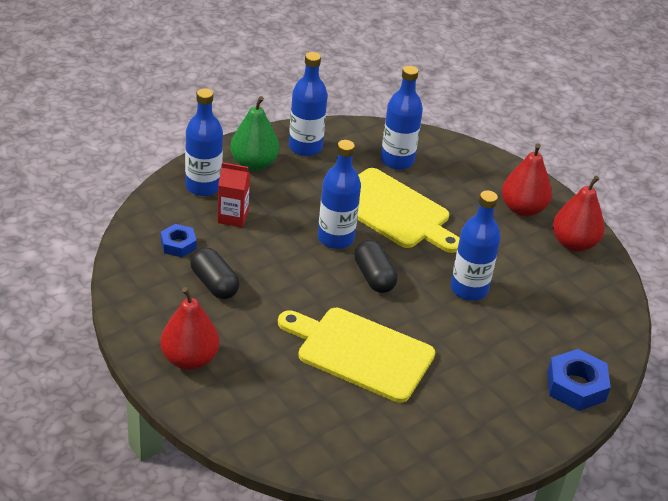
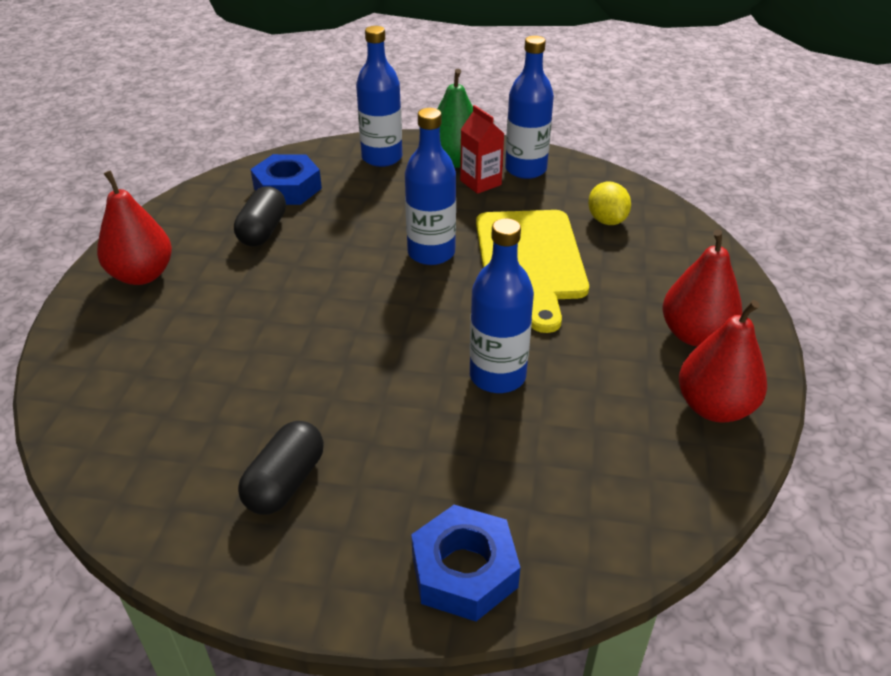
camera: 50 degrees right, 0 degrees up
blue nut [161,224,197,257] -> blue nut [250,154,322,205], size x1.58
red carton [218,162,250,227] -> red carton moved to [460,105,504,194]
yellow cutting board [278,308,435,403] -> none
black capsule [354,240,398,293] -> black capsule moved to [238,421,324,515]
blue bottle [381,66,423,170] -> yellow lemon [588,182,631,225]

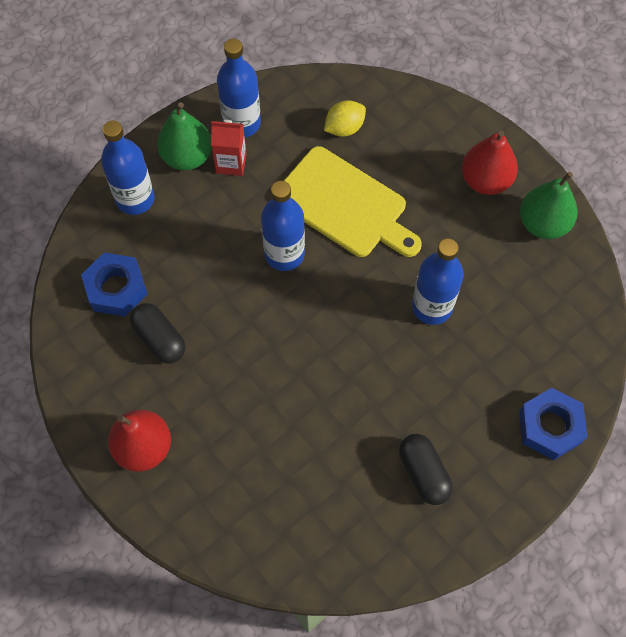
camera: 50 degrees left, 25 degrees up
yellow lemon [588,182,631,225] -> yellow lemon turned 60 degrees counterclockwise [324,100,366,137]
red pear [679,300,767,423] -> green pear [520,172,578,239]

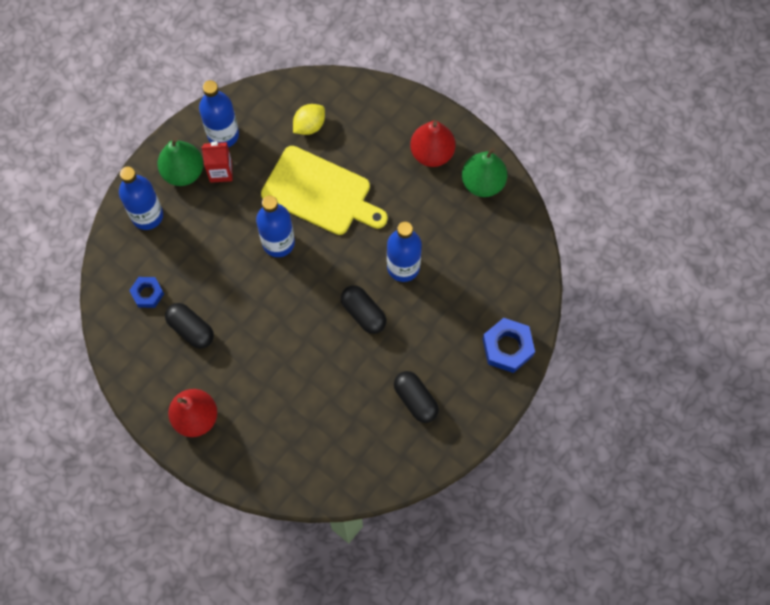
camera: 10 degrees left, 5 degrees up
blue nut [81,252,148,317] -> blue nut [129,277,164,308], size x0.63
none -> black capsule [341,285,387,334]

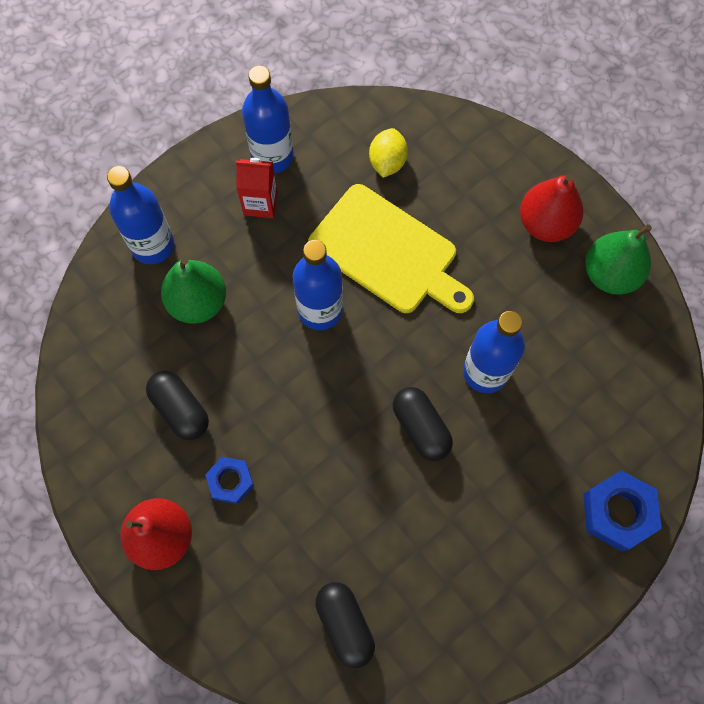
camera: 10 degrees right, 0 degrees up
blue nut [129,277,164,308] -> blue nut moved to [205,457,254,504]
green pear [157,137,203,186] -> green pear moved to [161,257,226,324]
yellow lemon [293,104,325,135] -> yellow lemon turned 45 degrees counterclockwise [369,128,408,178]
black capsule [394,371,439,423] -> black capsule moved to [315,582,375,668]

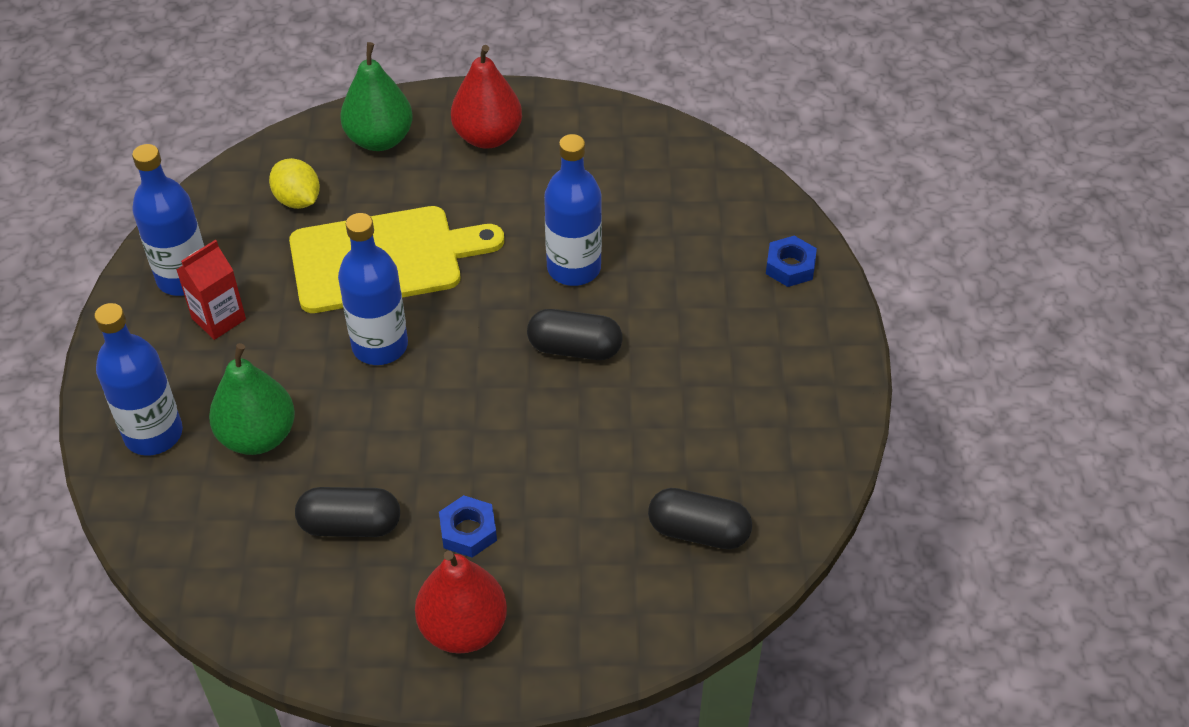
camera: 50 degrees left, 20 degrees down
blue nut [583,470,662,552] -> blue nut [766,236,817,287], size x0.63
green pear [585,224,652,295] -> green pear moved to [340,42,413,151]

